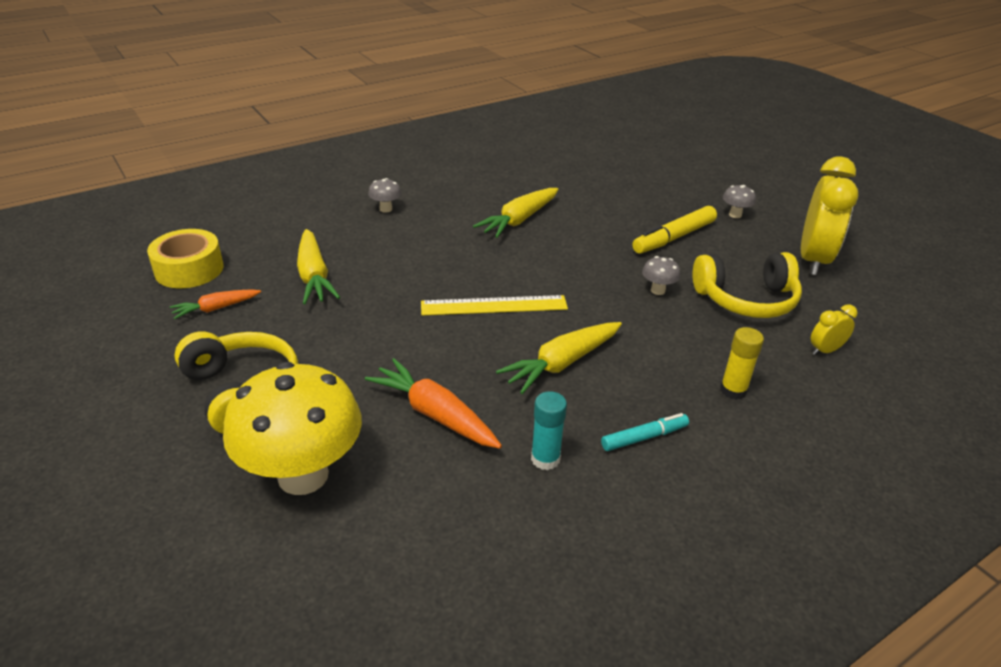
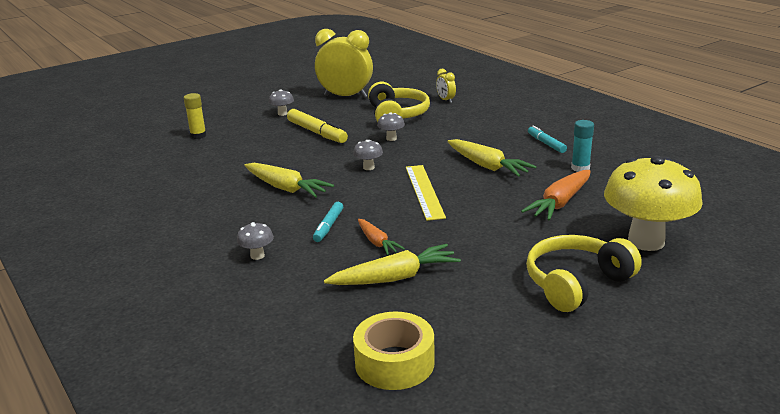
camera: 90 degrees left, 10 degrees down
orange carrot [170,289,261,319] -> orange carrot moved to [358,219,405,255]
yellow glue stick [720,327,764,400] -> yellow glue stick moved to [184,93,206,139]
none -> turquoise marker [313,202,343,242]
none -> grey mushroom [353,140,383,170]

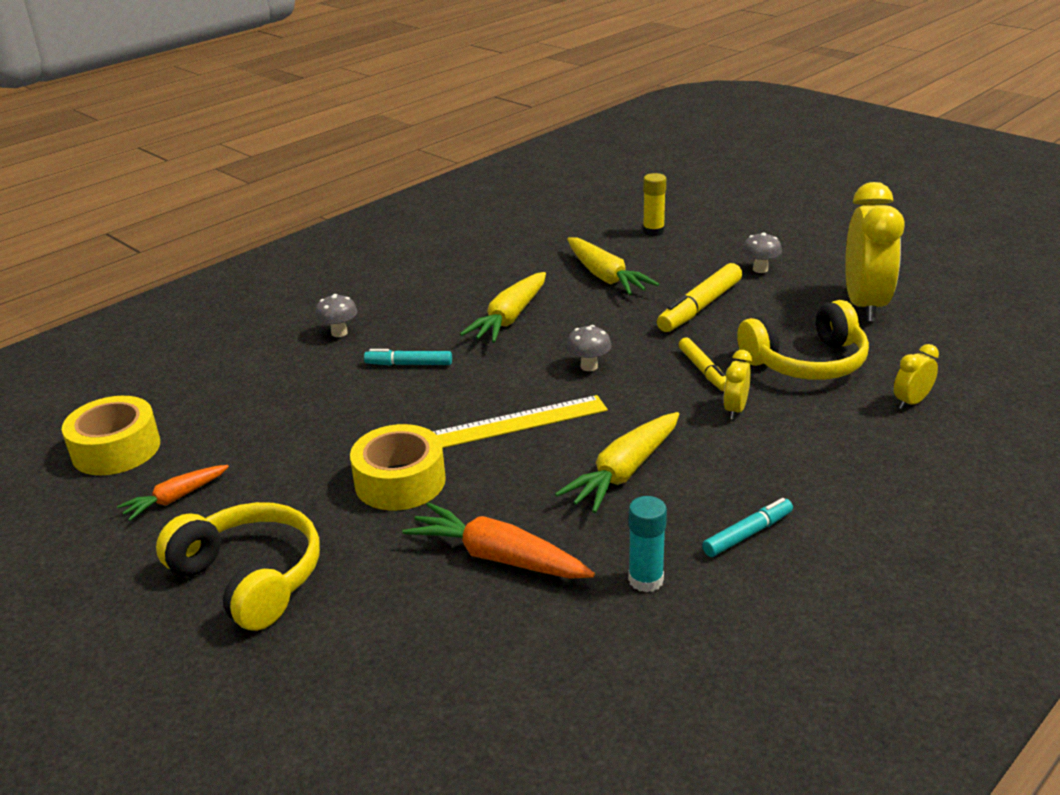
camera: 80 degrees right, 5 degrees up
yellow carrot [324,244,461,285] -> yellow carrot moved to [567,237,659,295]
orange carrot [358,219,405,255] -> orange carrot moved to [117,465,229,521]
grey mushroom [377,112,405,141] -> yellow marker [679,337,726,391]
yellow mushroom [604,156,703,251] -> none
none -> yellow tape [350,424,446,510]
none -> yellow clock [723,350,752,419]

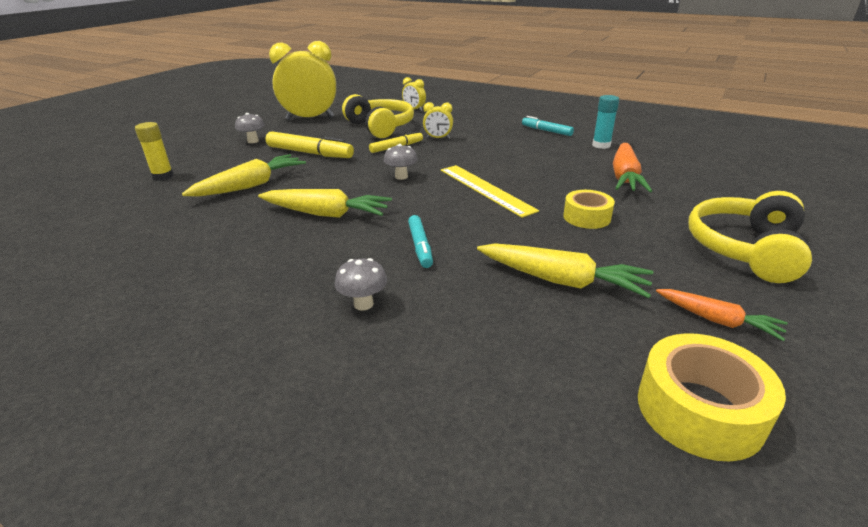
camera: 105 degrees left, 0 degrees up
yellow tape [350,424,446,510] -> yellow tape [563,190,615,229], size x0.66
yellow carrot [555,412,679,513] -> yellow carrot moved to [477,243,653,298]

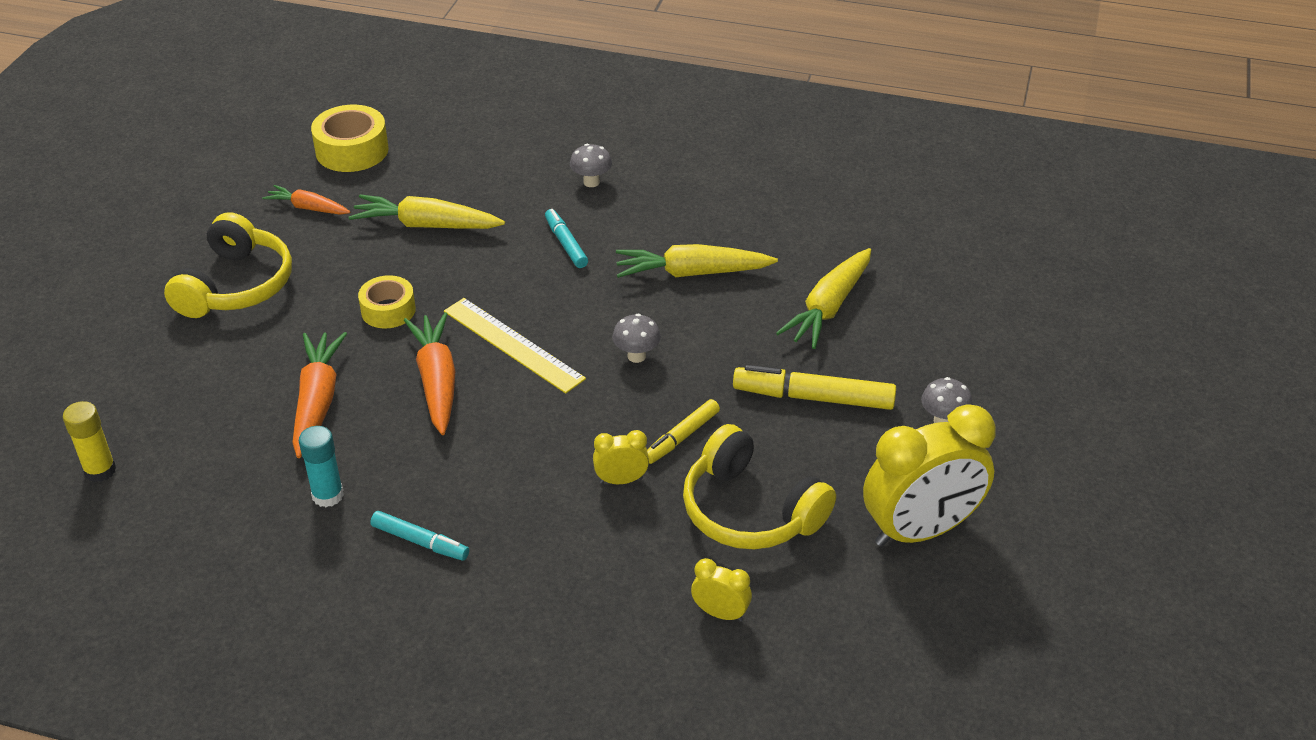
camera: 165 degrees right, 10 degrees up
yellow glue stick [135,122,174,181] -> yellow glue stick moved to [63,401,116,482]
none -> orange carrot [404,312,455,435]

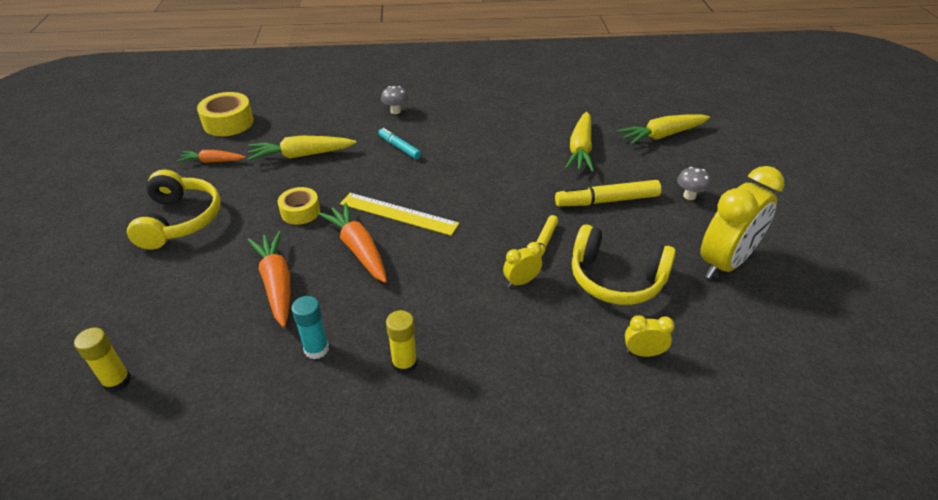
camera: 20 degrees left, 0 degrees up
turquoise marker [370,511,469,561] -> yellow glue stick [386,310,417,374]
grey mushroom [612,314,661,363] -> none
yellow carrot [616,244,778,278] -> yellow carrot moved to [616,114,710,145]

